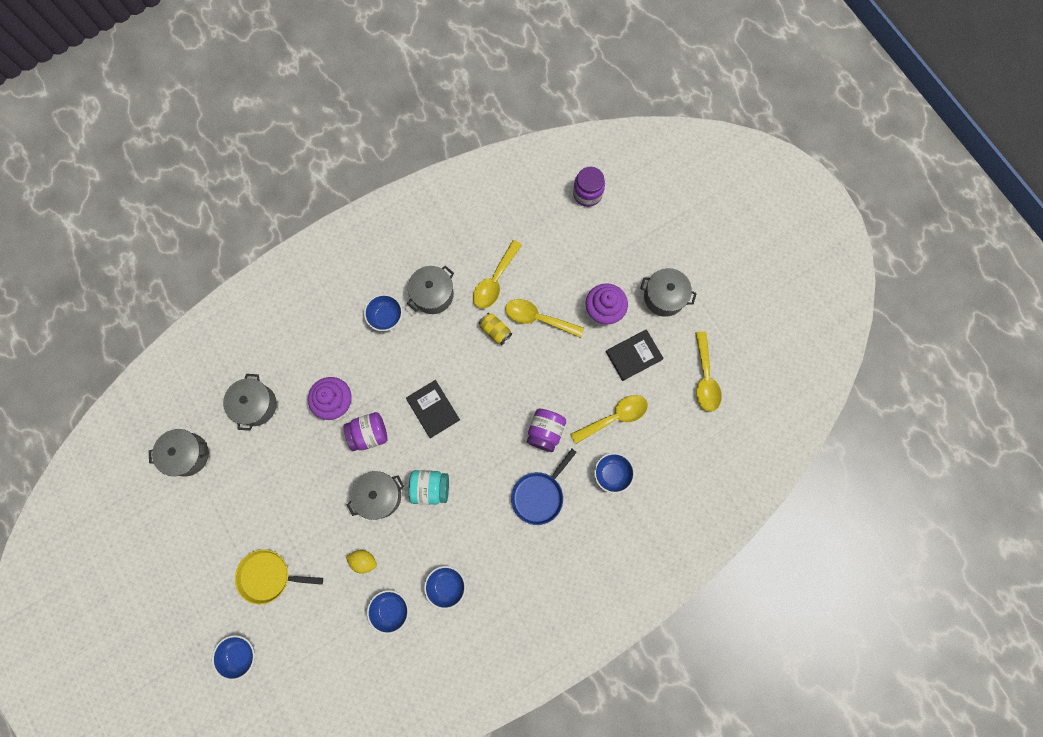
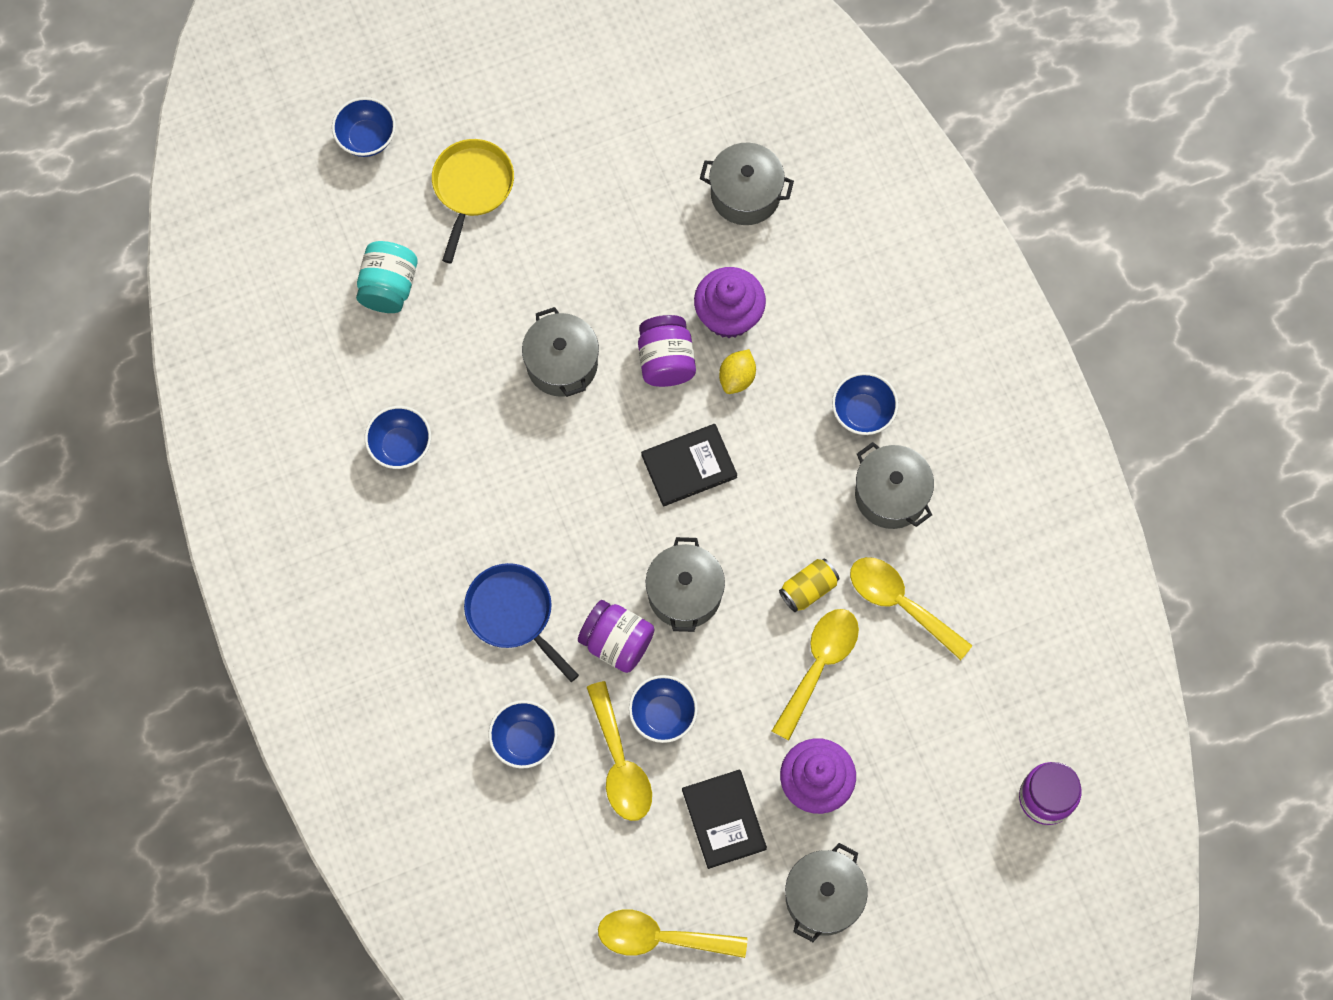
camera: 100 degrees right, 5 degrees down
grey pot [149,429,209,477] -> grey pot moved to [646,537,725,632]
yellow lemon [346,550,377,573] -> yellow lemon moved to [719,349,756,394]
blue bowl [367,590,409,634] -> blue bowl moved to [629,675,698,743]
turquoise jar [409,470,449,505] -> turquoise jar moved to [356,241,418,313]

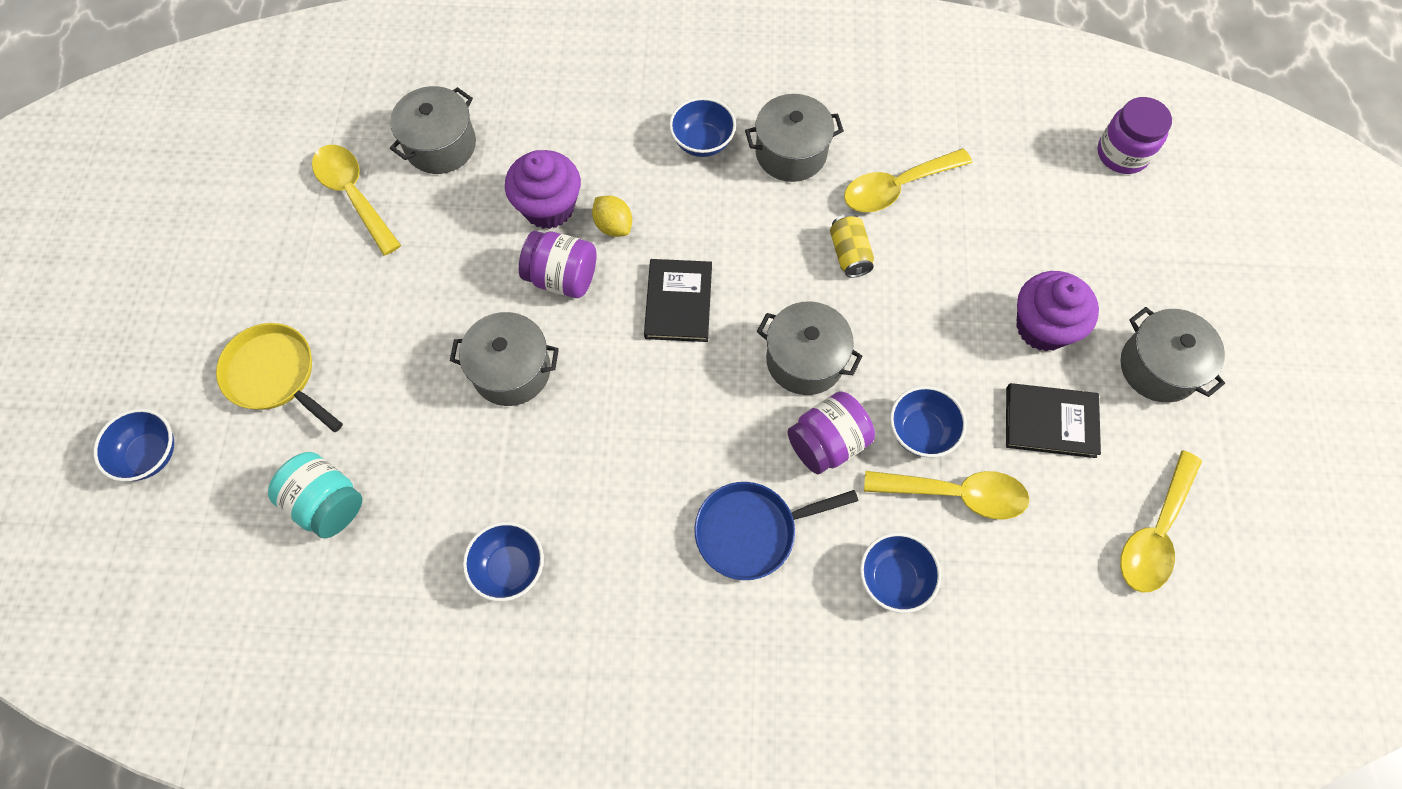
camera: 65 degrees left, 5 degrees down
yellow spoon [772,609,859,741] -> yellow spoon moved to [312,145,401,255]

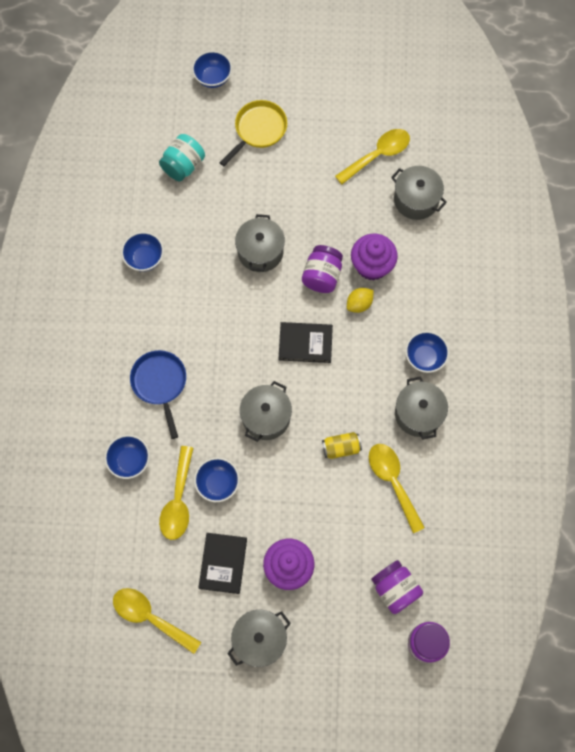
camera: 90 degrees right, 5 degrees up
purple jar [787,391,875,474] -> purple jar moved to [371,560,423,614]

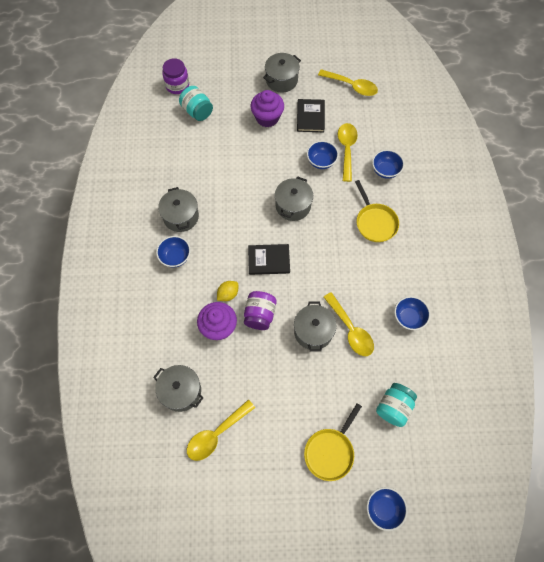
camera: 175 degrees right, 5 degrees down
blue pan [130,350,186,439] -> yellow pan [355,180,399,242]
yellow can [322,432,362,459] -> none
yellow spoon [369,444,425,533] -> yellow spoon moved to [324,292,374,356]
purple jar [371,560,423,614] -> turquoise jar [179,86,213,121]

